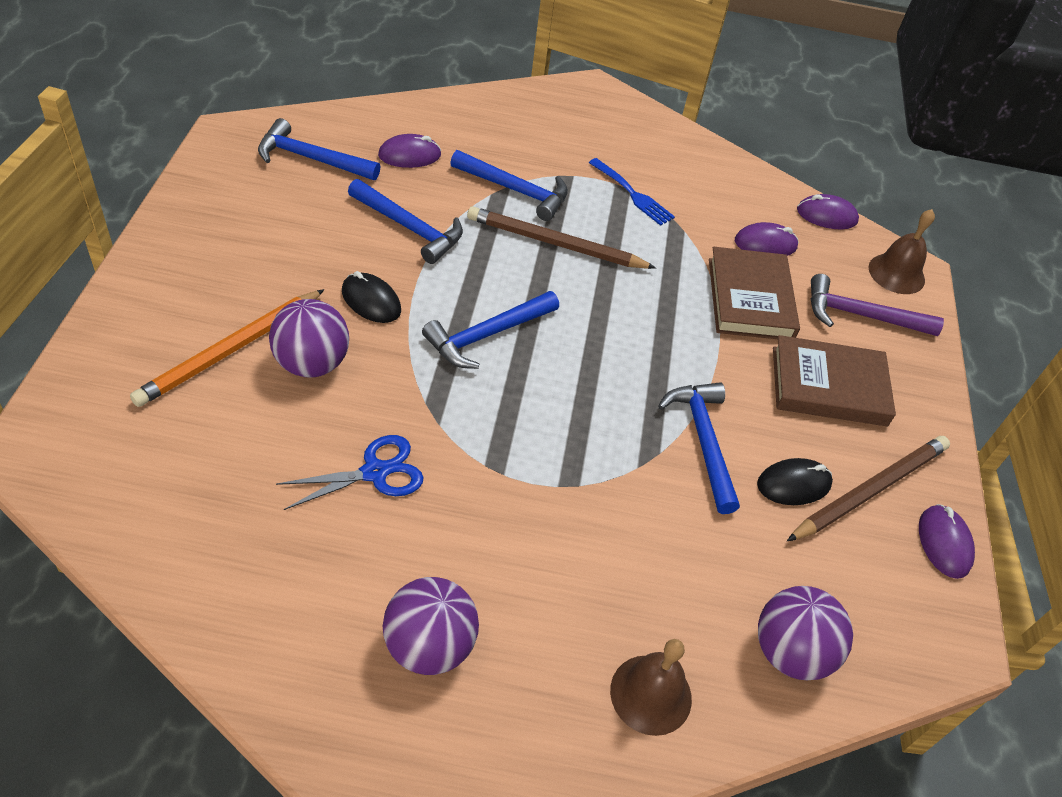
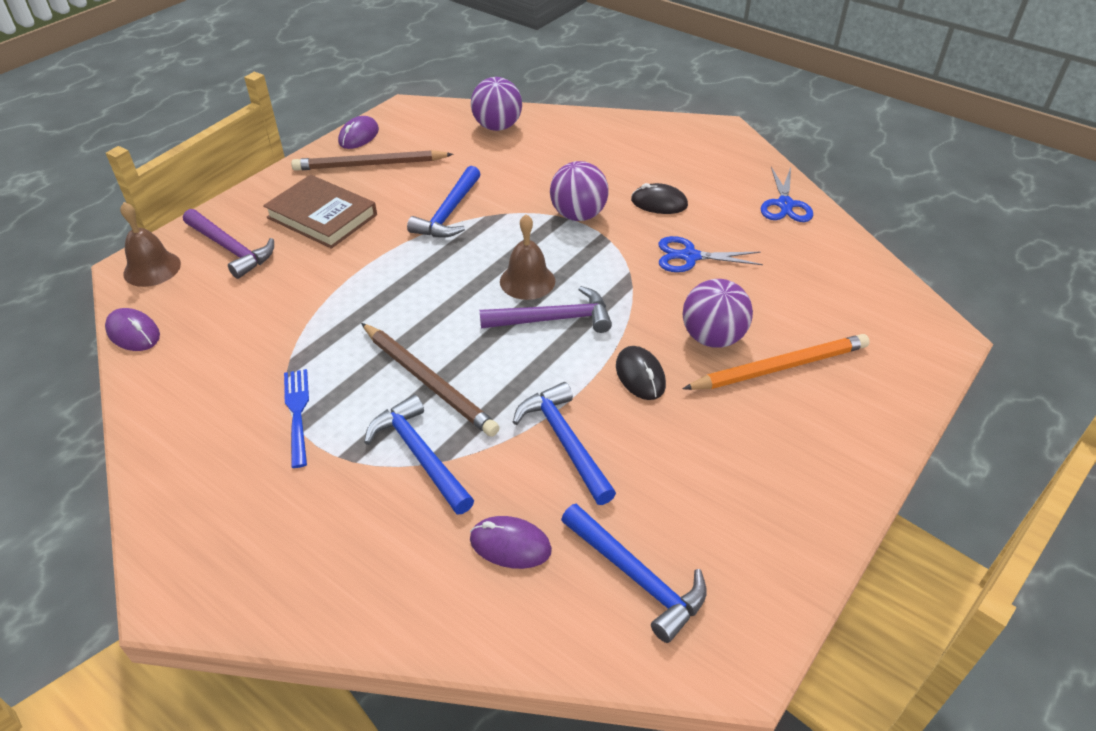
camera: 145 degrees left, 5 degrees down
purple ball [383,577,479,675] -> purple ball moved to [550,161,609,221]
blue hammer [422,291,559,369] -> purple hammer [480,286,612,333]
brown bell [610,639,692,736] -> brown bell moved to [500,214,555,300]
brown book [709,247,800,339] -> none
purple mouse [735,222,799,256] -> none
black mouse [757,458,833,505] -> black mouse moved to [631,183,688,214]
none -> blue scissors [761,167,813,222]

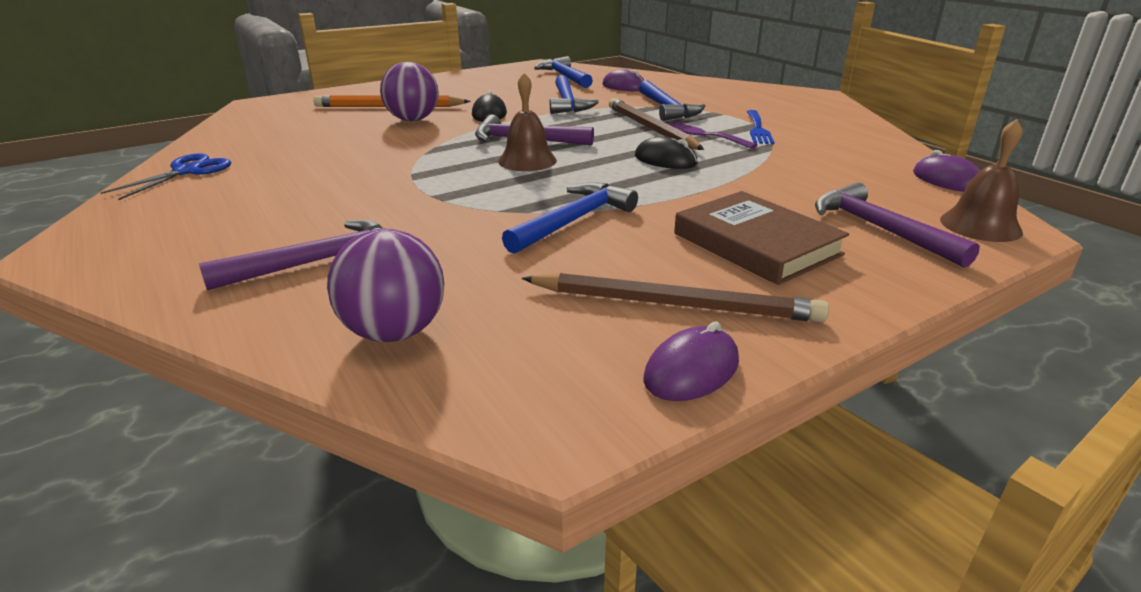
camera: 160 degrees left, 15 degrees down
purple ball [550,161,609,221] -> none
black mouse [631,183,688,214] -> black mouse moved to [635,136,698,169]
blue scissors [659,236,763,272] -> none
none -> purple hammer [199,220,383,290]
none -> purple fork [667,121,758,149]

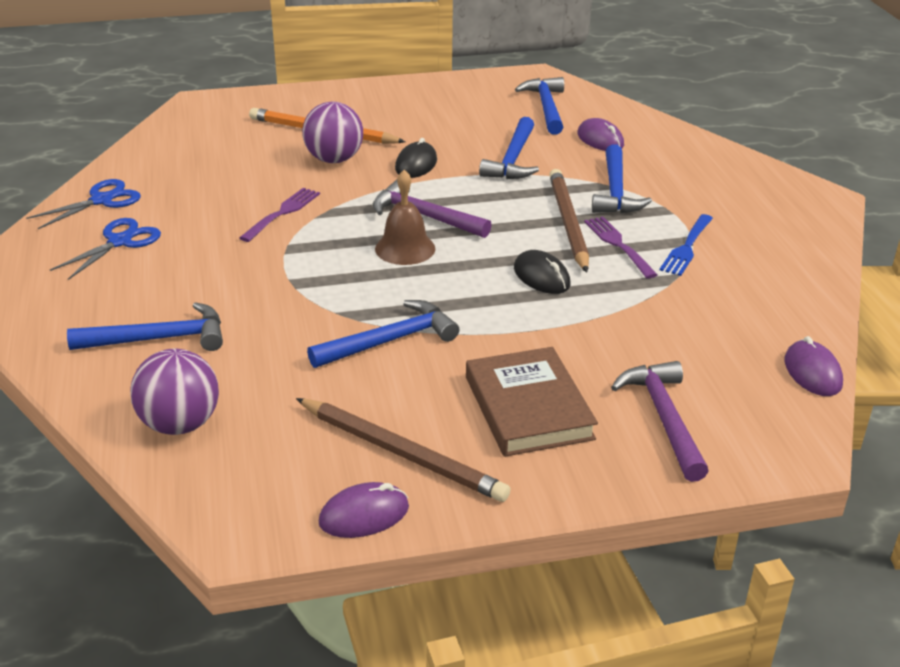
camera: 20 degrees right, 5 degrees up
purple hammer [199,220,383,290] -> blue hammer [67,302,223,351]
brown bell [940,119,1023,242] -> none
none -> blue scissors [50,218,161,280]
none -> purple fork [239,188,320,242]

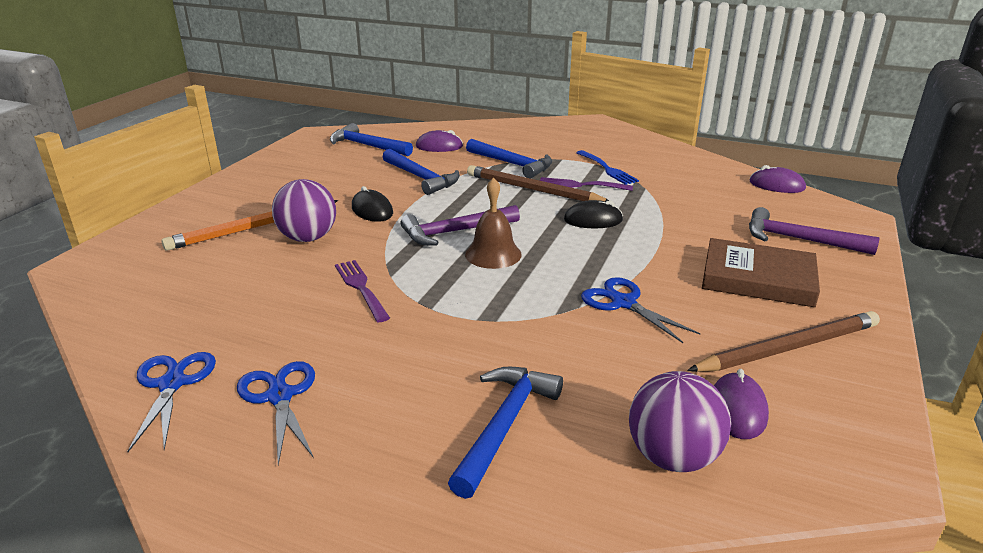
camera: 55 degrees left, 5 degrees down
blue hammer [307,300,459,368] -> blue scissors [581,277,700,343]
purple mouse [319,482,409,538] -> purple mouse moved to [714,369,769,439]

